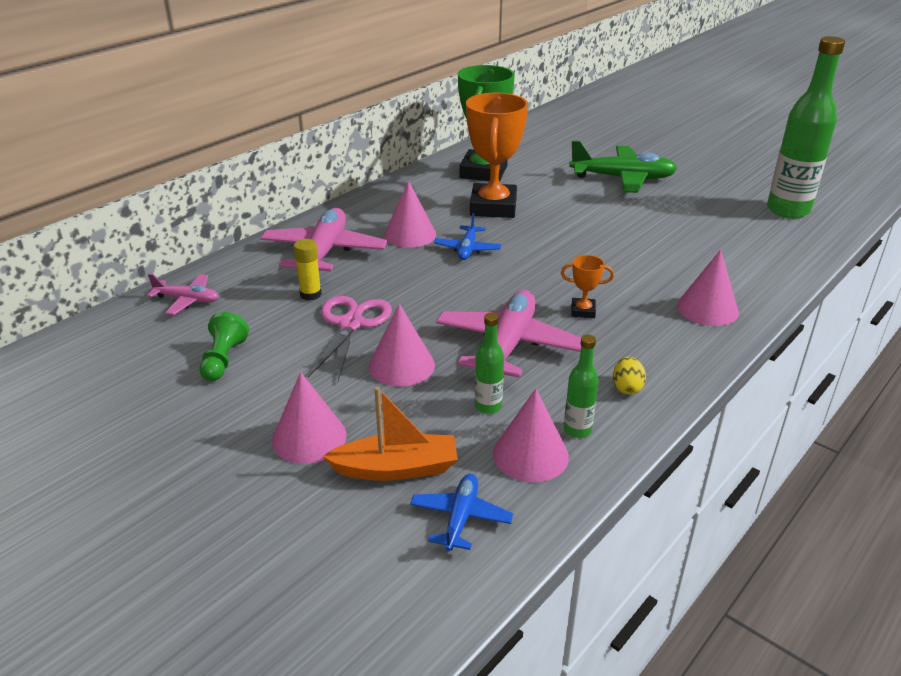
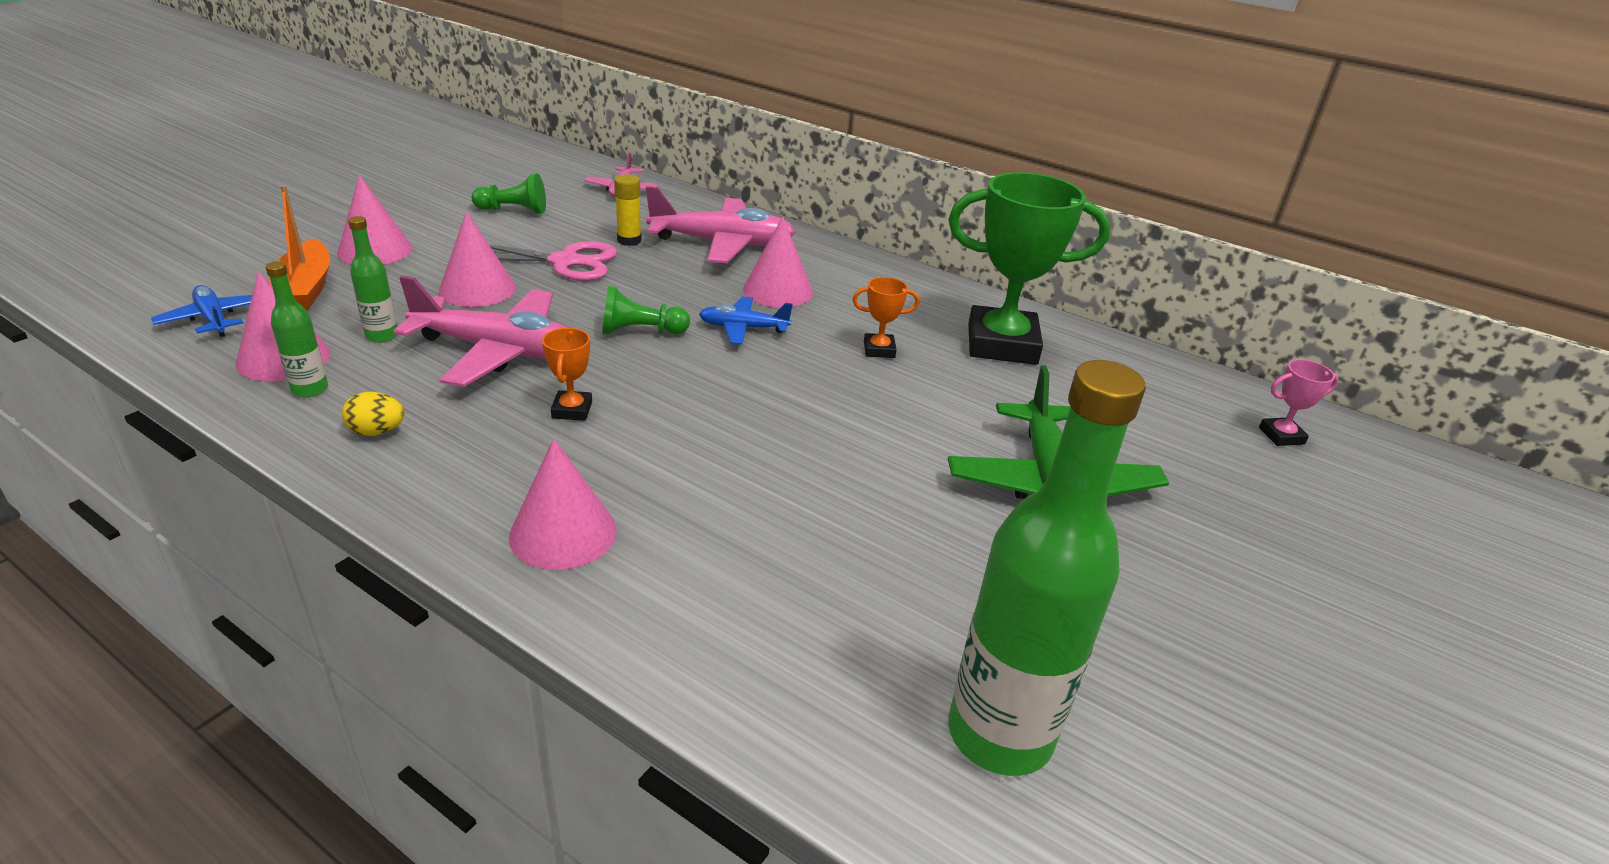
camera: 80 degrees right, 0 degrees up
blue plane [410,474,513,551] -> blue plane turned 135 degrees counterclockwise [151,285,252,337]
orange trophy [466,93,528,218] -> orange trophy [852,277,919,358], size x0.43
none -> green pawn [602,286,690,335]
none -> pink trophy [1259,359,1339,446]

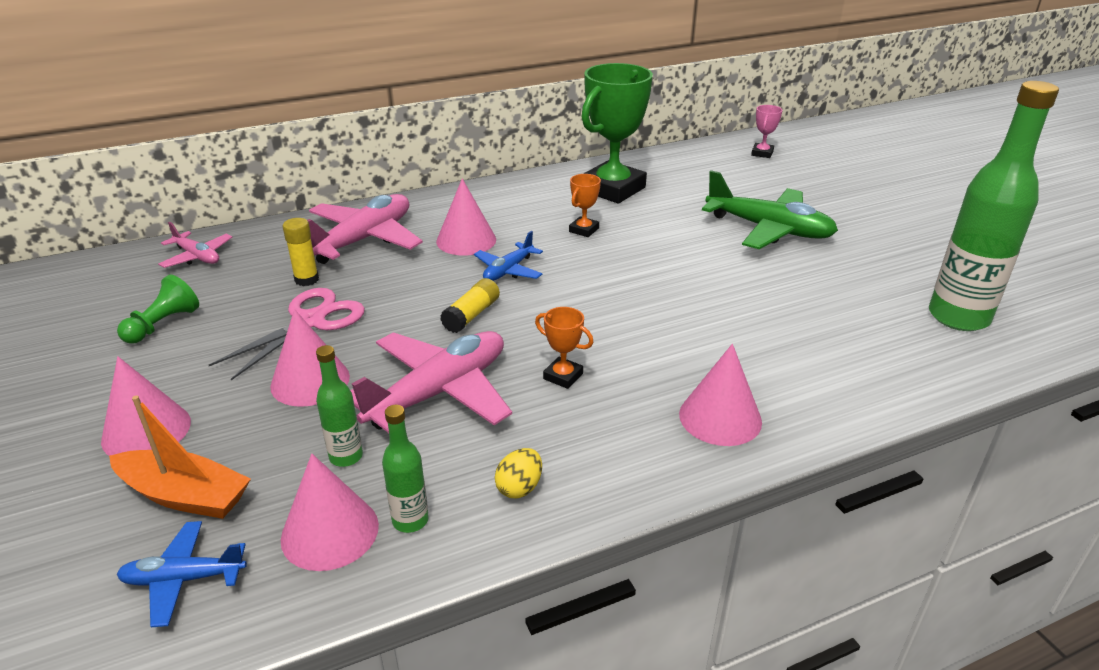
camera: 55 degrees left, 0 degrees up
green pawn [602,286,690,335] -> yellow glue stick [440,278,500,333]

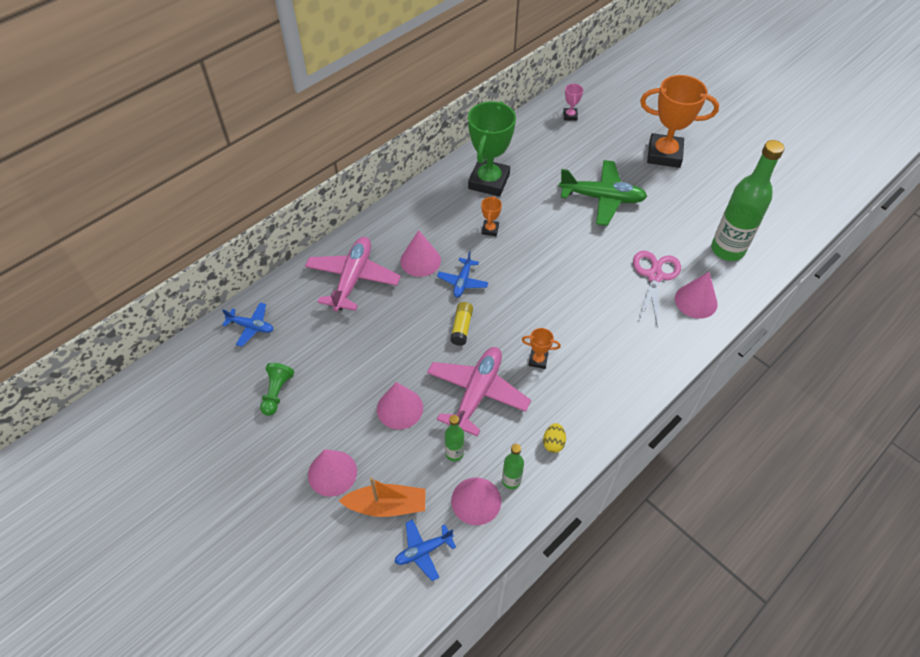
camera: 20 degrees left, 20 degrees up
pink plane [158,222,232,268] -> blue plane [222,303,274,347]
pink scissors [209,288,365,380] -> pink scissors moved to [633,251,681,327]
yellow glue stick [283,218,319,286] -> none
pink cone [679,344,762,446] -> pink cone moved to [675,272,717,319]
none -> orange trophy [640,75,719,168]

